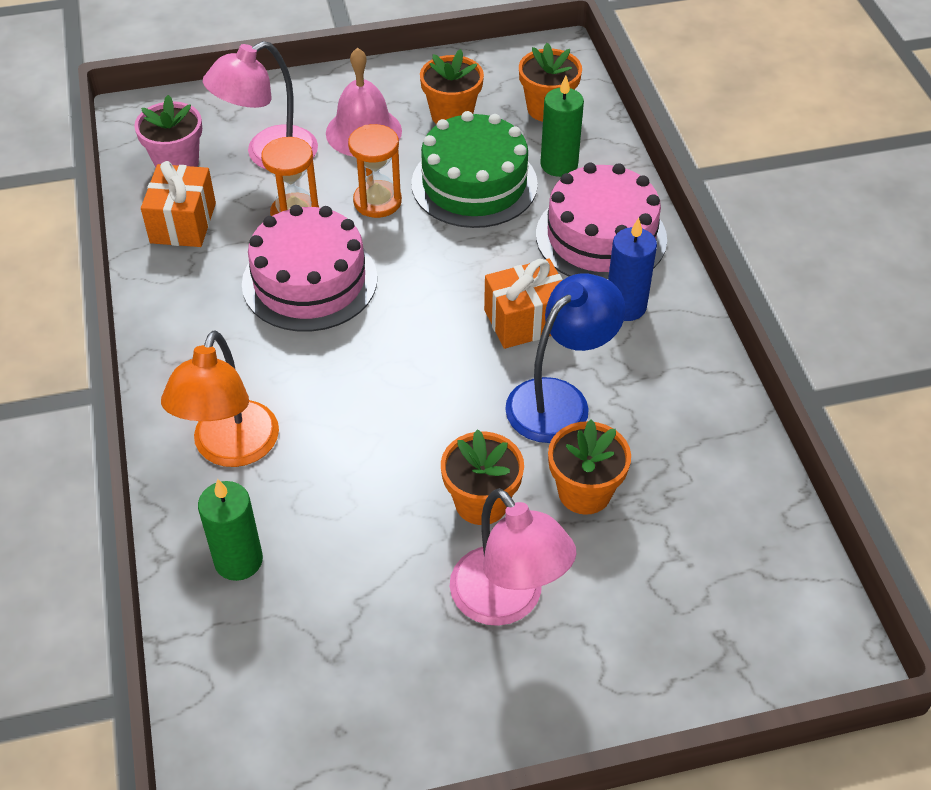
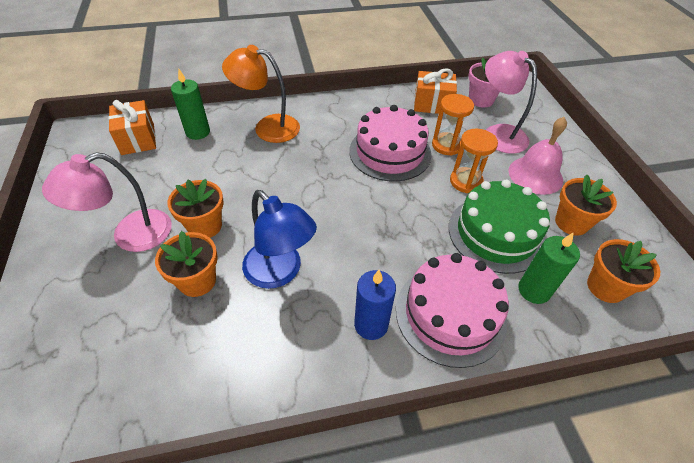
camera: 90 degrees right, 0 degrees up
orange gift [484,259,563,349] -> orange gift moved to [108,100,156,155]

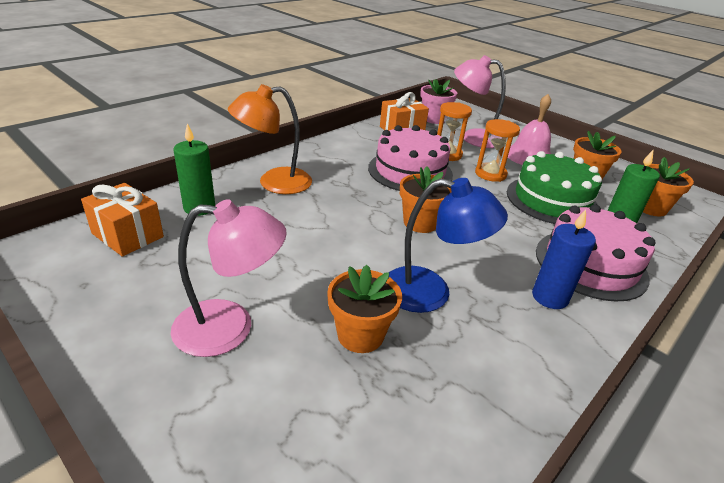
camera: 35 degrees left, 15 degrees down
pink lamp [42,152,172,252] -> pink lamp turned 120 degrees counterclockwise [171,199,287,357]
orange flower pot [168,179,224,238] -> orange flower pot moved to [400,166,452,233]

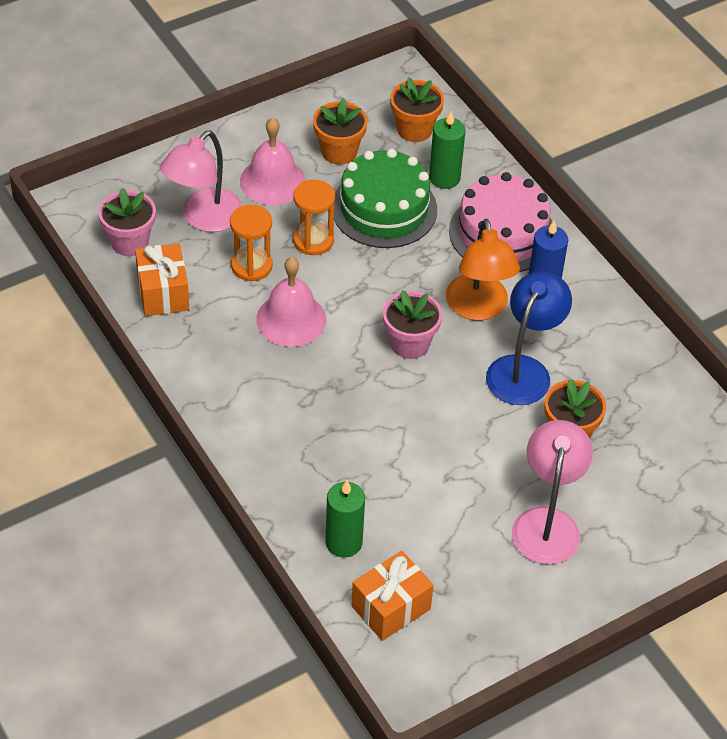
camera: 75 degrees left, 15 degrees up
orange lamp [228,84,312,194] -> orange lamp moved to [446,219,520,321]
pink cake [368,125,453,191] -> pink bell [256,257,326,347]
orange flower pot [400,166,452,233] -> pink flower pot [383,290,442,359]

